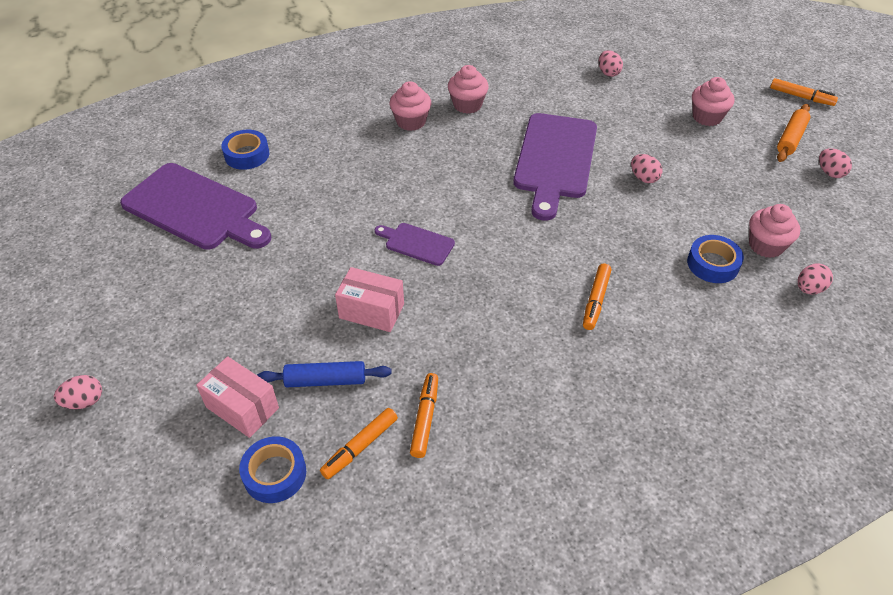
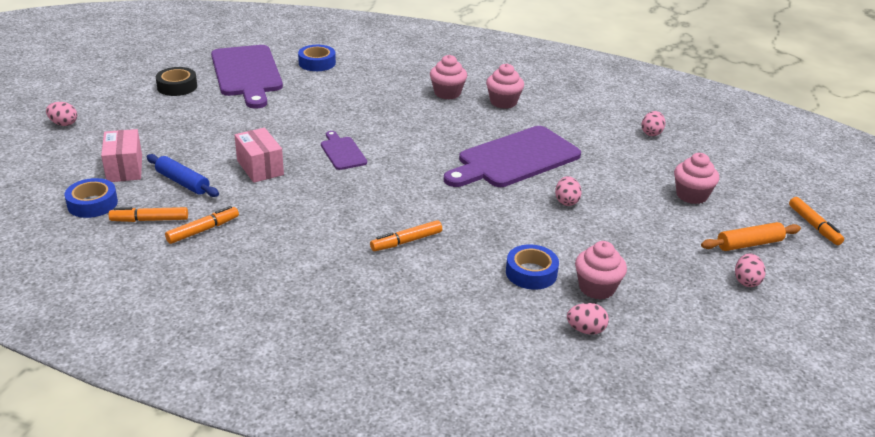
camera: 40 degrees right, 15 degrees down
none -> black tape [156,67,197,96]

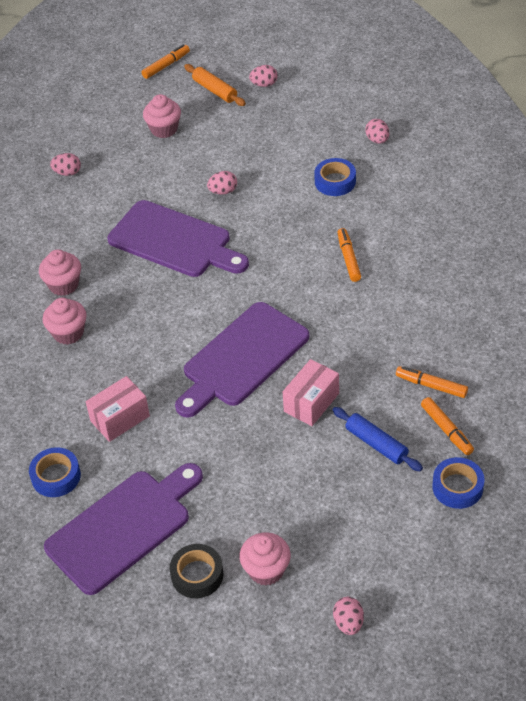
camera: 110 degrees left, 15 degrees up
pink box [101,129,142,182] -> pink box moved to [86,376,150,442]
blue rolling pin [147,154,219,197] -> blue rolling pin turned 60 degrees counterclockwise [333,407,423,471]
purple cutting board [321,131,367,170] -> purple cutting board [175,302,309,418], size x2.07
orange marker [370,220,442,251] -> orange marker turned 135 degrees counterclockwise [337,228,361,282]
pink cupcake [575,241,627,300] -> pink cupcake moved to [239,532,291,586]

